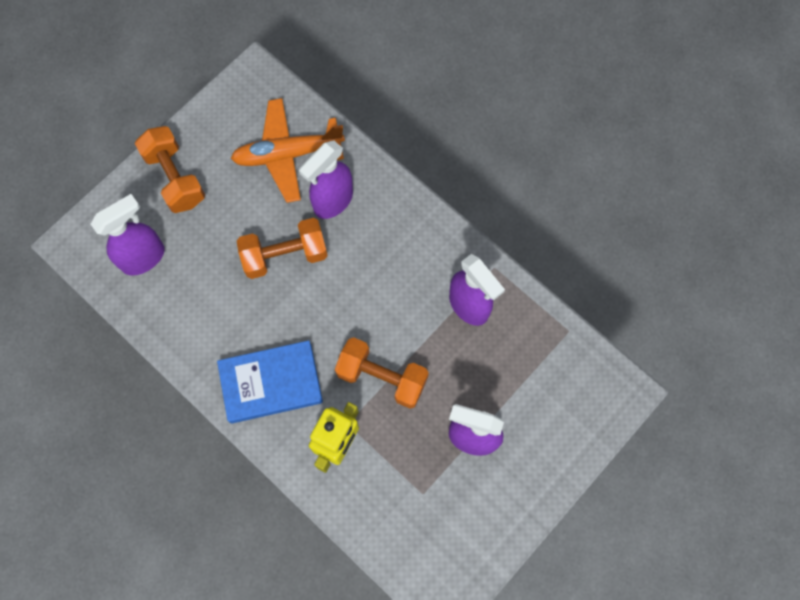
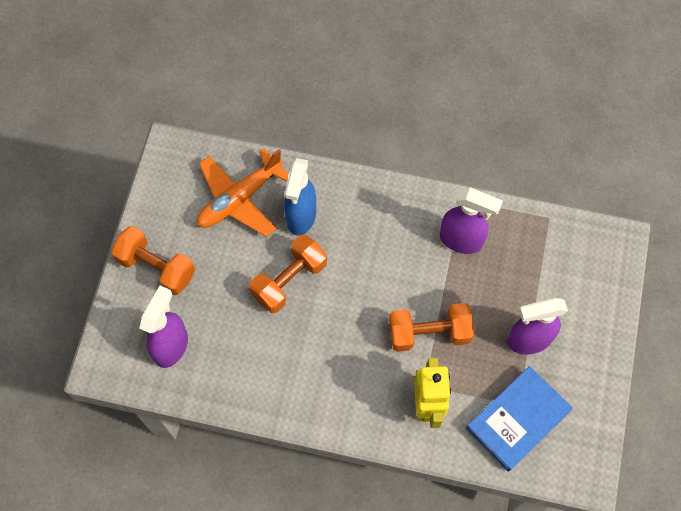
camera: 30 degrees left, 5 degrees down
blue book [217,340,323,424] -> blue book moved to [466,366,572,472]
purple spray bottle [299,140,353,219] -> blue spray bottle [284,158,316,235]

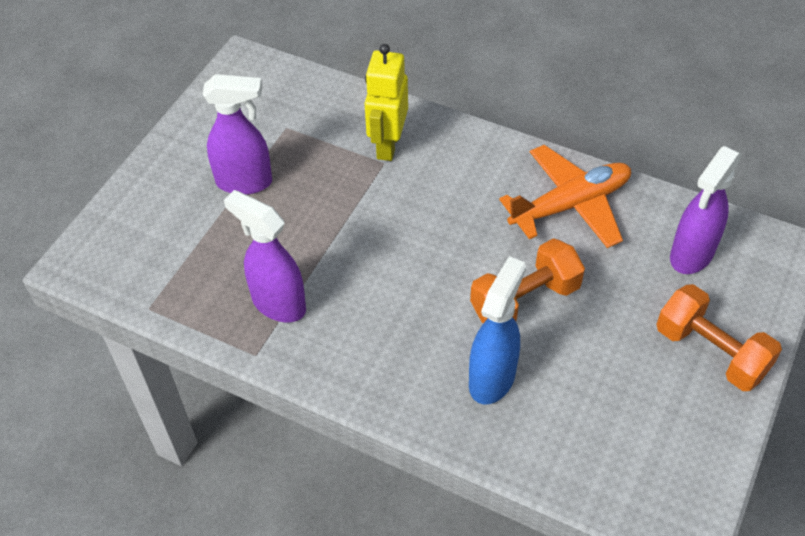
camera: 165 degrees left, 15 degrees down
orange plane [197,148,289,237] -> orange plane moved to [499,145,631,248]
orange dumbbell [389,303,474,352] -> none
blue book [466,366,572,472] -> none

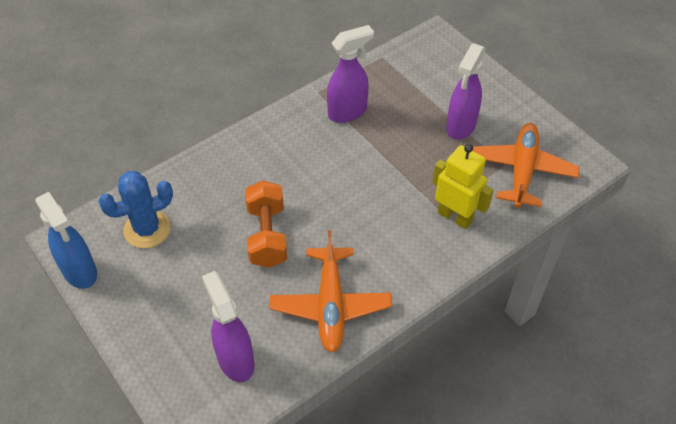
camera: 115 degrees right, 0 degrees up
blue spray bottle [469,256,526,404] -> blue spray bottle moved to [35,192,97,289]
orange dumbbell [656,284,782,391] -> none
none -> blue cactus [98,171,173,248]
none -> orange plane [473,123,580,208]

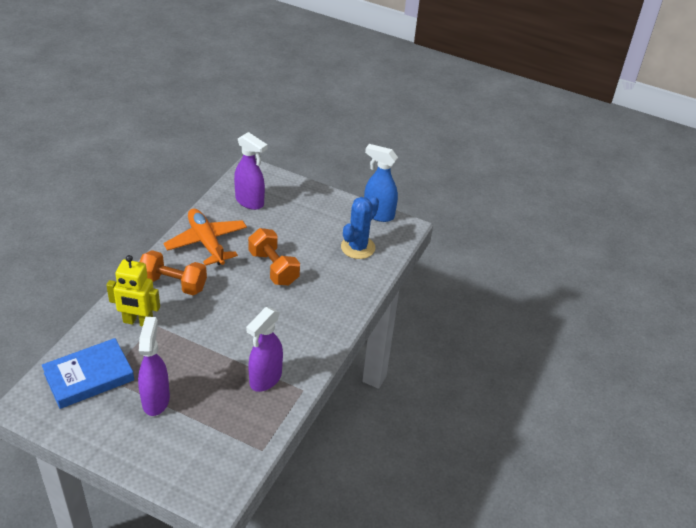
camera: 150 degrees right, 10 degrees down
orange plane [473,123,580,208] -> blue book [42,338,134,409]
none -> orange dumbbell [140,250,207,295]

